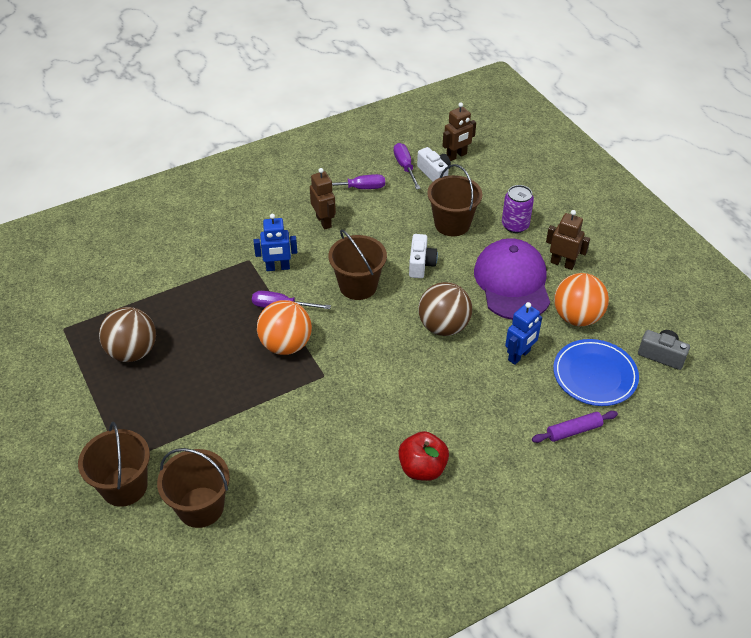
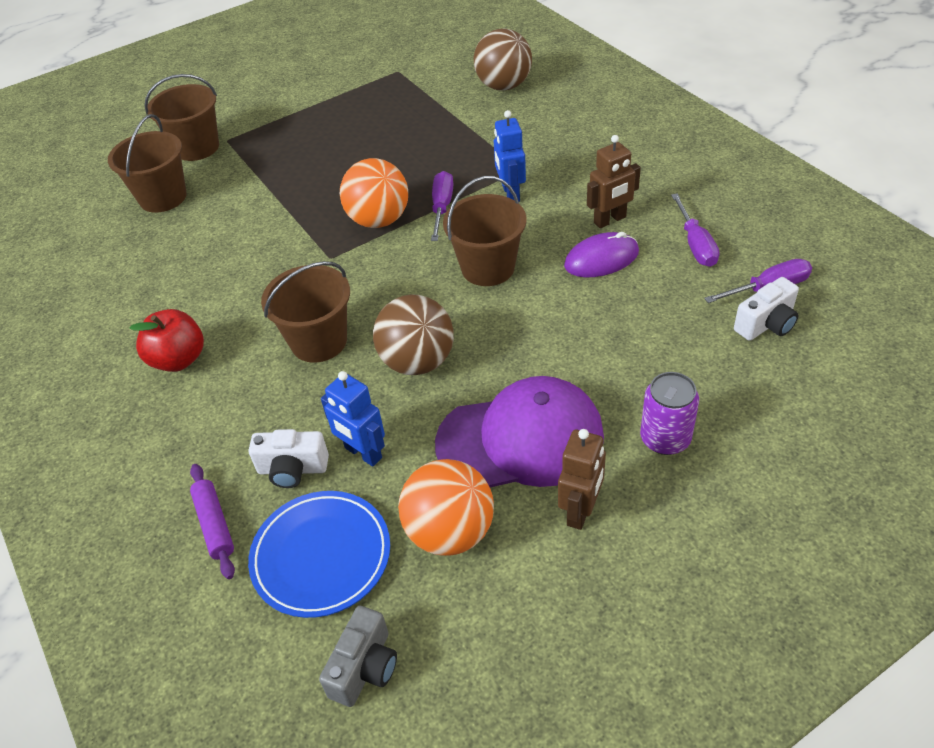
camera: 90 degrees right, 0 degrees up
brown ball [99,307,156,362] -> brown ball moved to [474,29,532,91]
white camera [409,234,438,278] -> white camera moved to [249,429,329,488]
brown bucket [427,164,482,236] -> brown bucket moved to [261,261,350,363]
brown robot [442,102,476,161] -> none
none -> purple mouse [564,232,639,277]

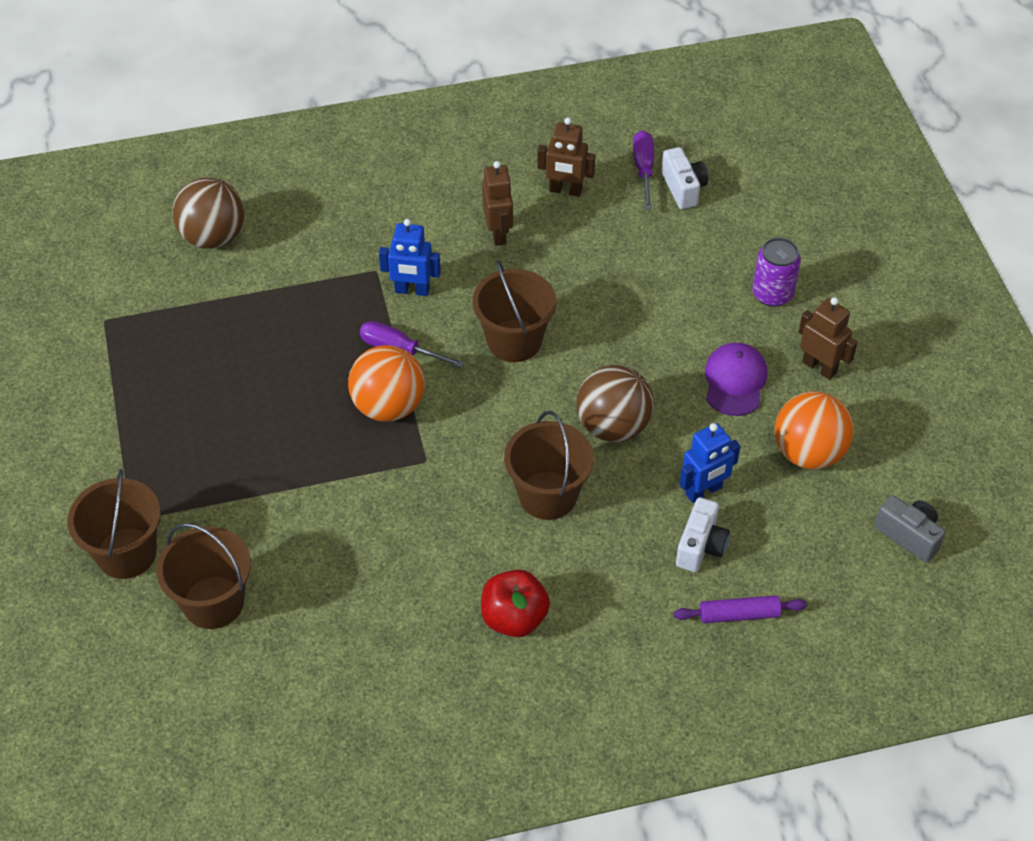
camera: 75 degrees left, 5 degrees up
blue plate [248,491,390,618] -> none
purple cap [435,376,604,488] -> purple cap [705,343,767,416], size x0.58
purple mouse [564,232,639,277] -> none
purple screwdriver [671,193,719,267] -> brown robot [537,117,595,197]

